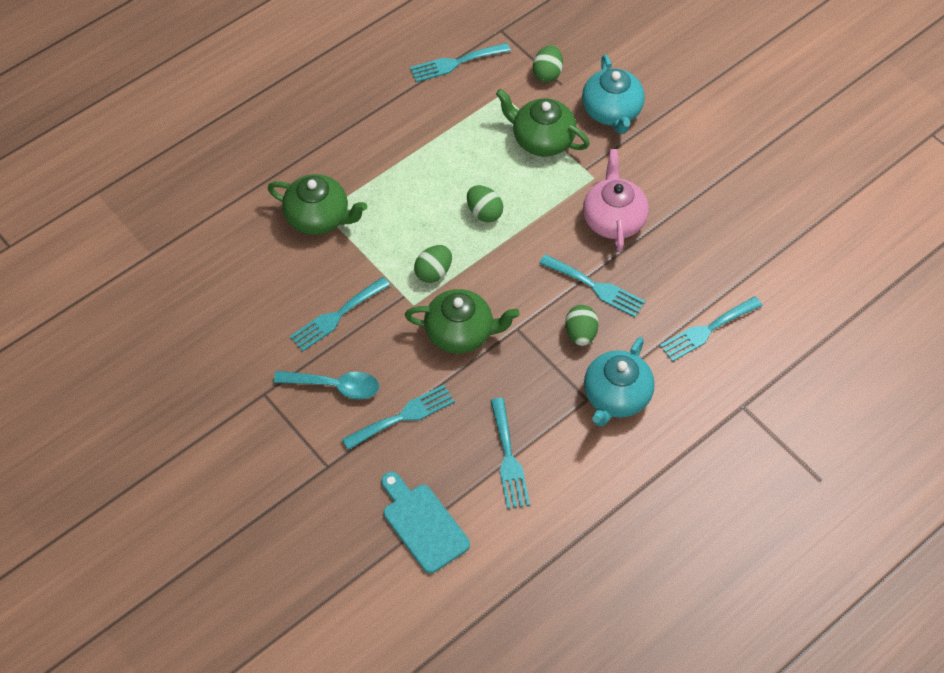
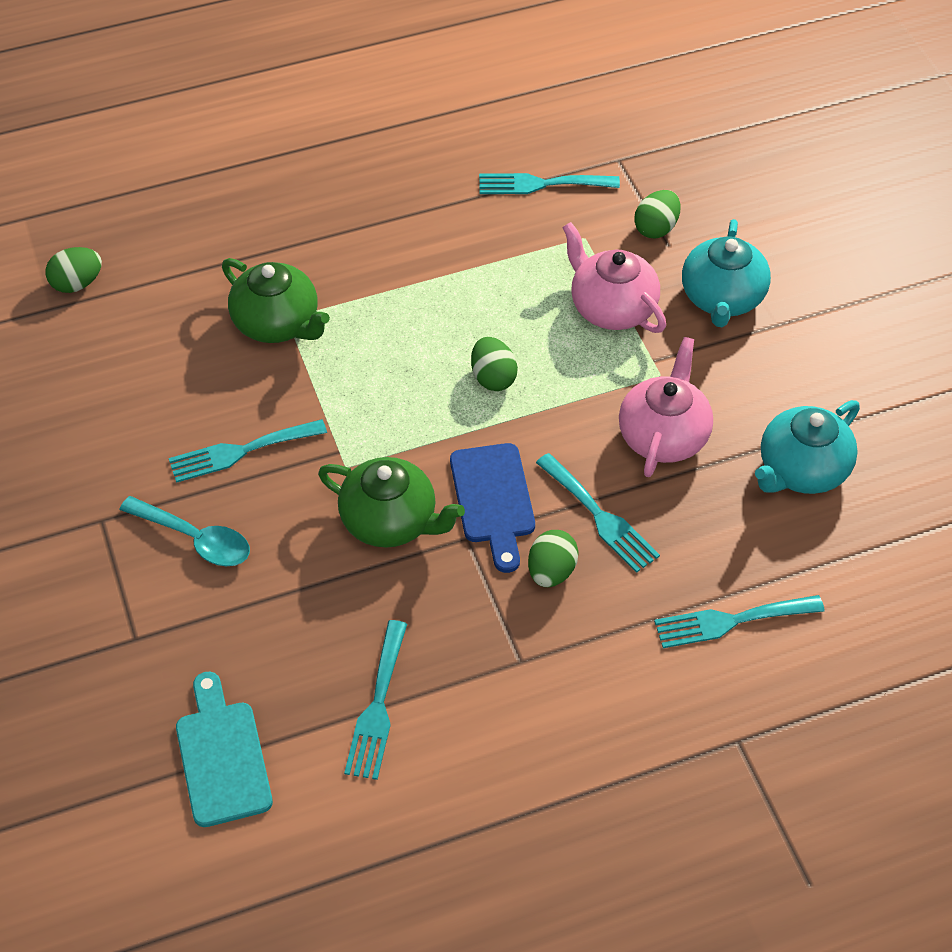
camera: 20 degrees right, 5 degrees down
turquoise fork [342,385,455,450] -> none
green egg [414,245,452,283] -> green egg moved to [46,247,102,293]
green teapot [496,89,590,157] -> pink teapot [562,222,666,333]
turquoise teapot [584,337,655,426] -> turquoise teapot moved to [755,400,860,494]
none -> blue cutting board [450,443,535,573]

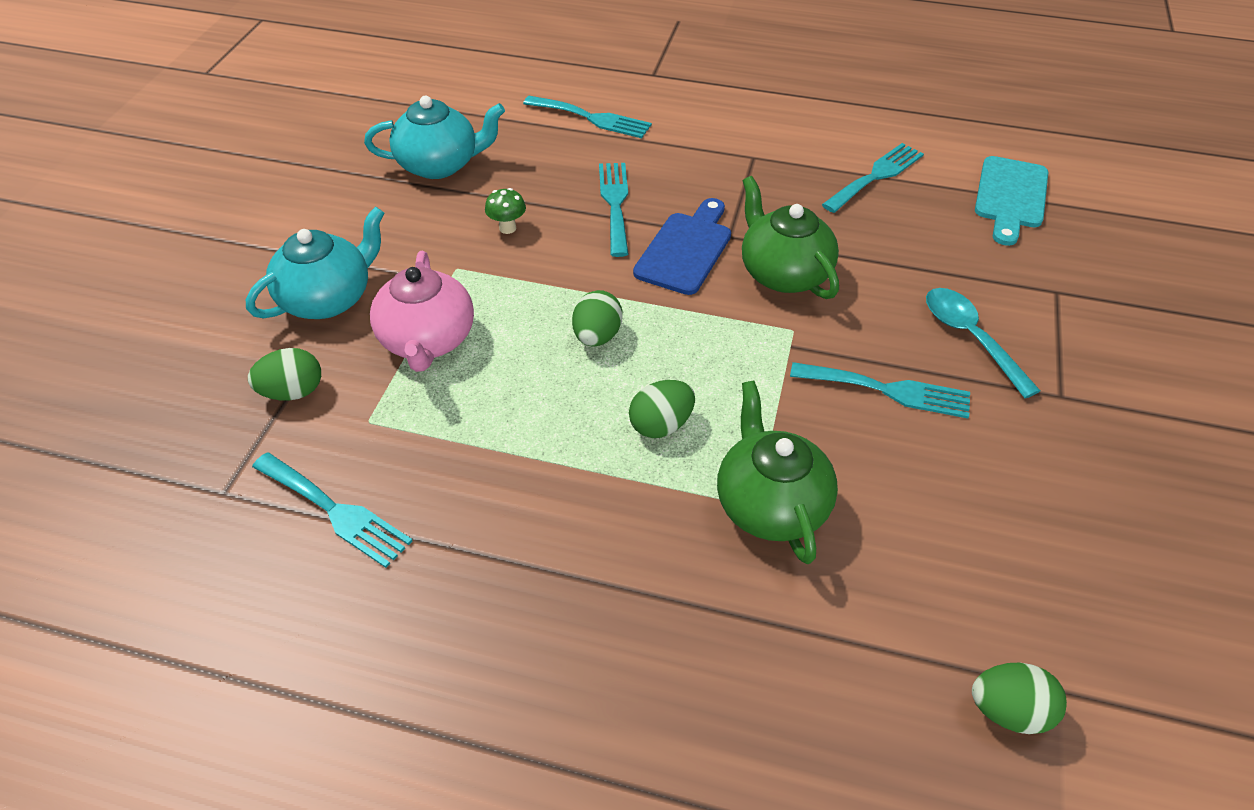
camera: 145 degrees left, 5 degrees down
green egg [528,530,579,587] -> green egg moved to [629,380,695,438]
pink teapot [619,337,713,477] -> green mushroom [485,188,526,234]

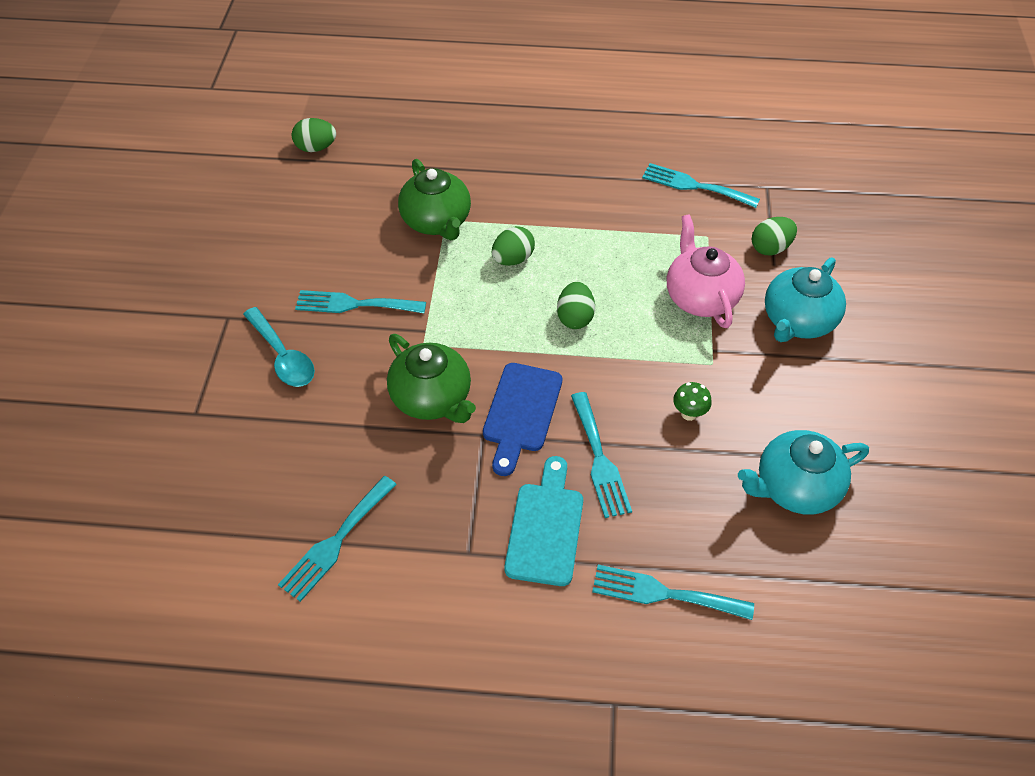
camera: 170 degrees right, 5 degrees up
turquoise cutting board [975,156,1048,246] -> turquoise cutting board moved to [504,456,583,586]

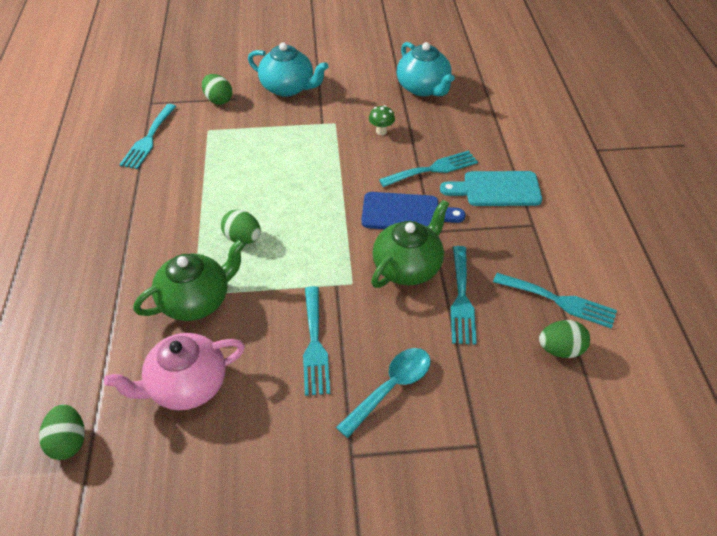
camera: 100 degrees left, 5 degrees down
green egg [557,282,595,329] -> green egg moved to [539,320,590,358]
turquoise fork [592,565,754,620] -> turquoise fork moved to [451,246,476,345]
pink teapot [667,214,745,328] -> pink teapot moved to [104,333,245,410]

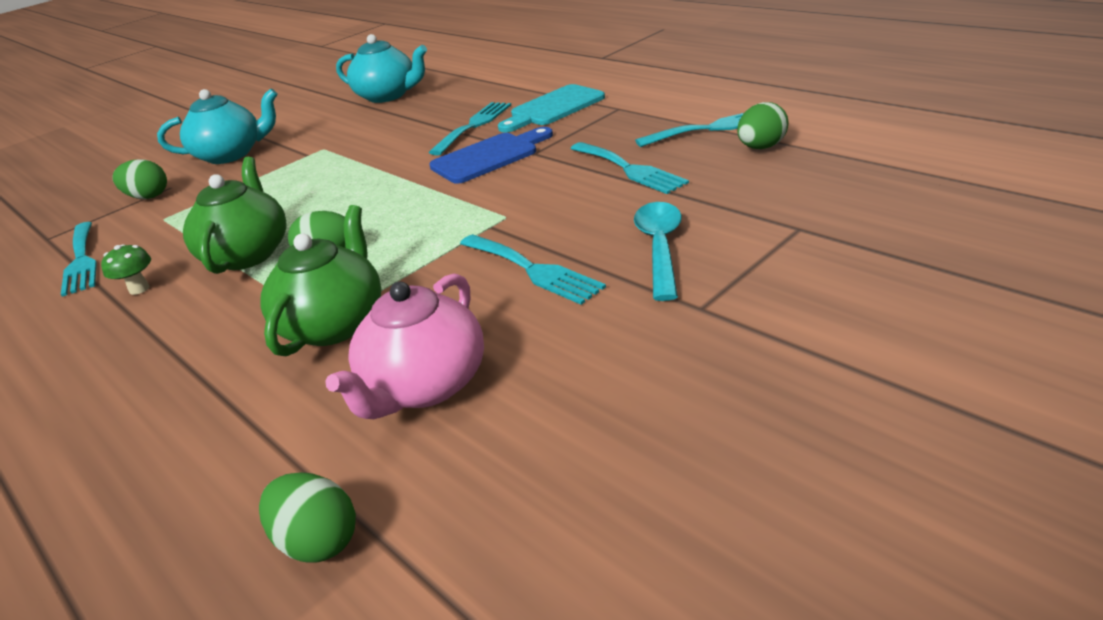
camera: 35 degrees left, 15 degrees down
green mushroom [369,105,395,135] -> green mushroom moved to [101,244,151,295]
green teapot [371,200,449,288] -> green teapot moved to [183,157,286,274]

